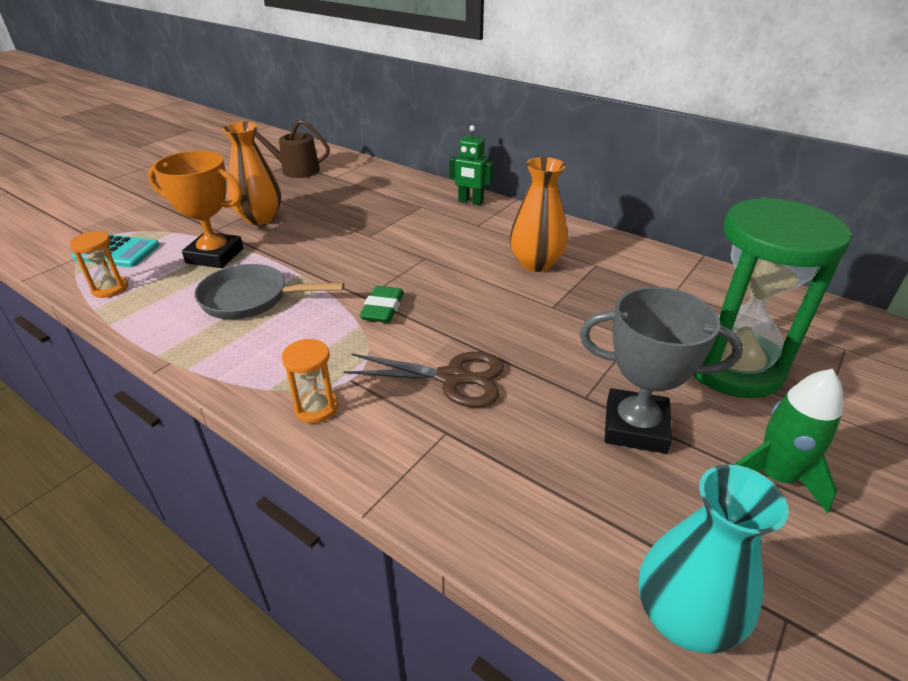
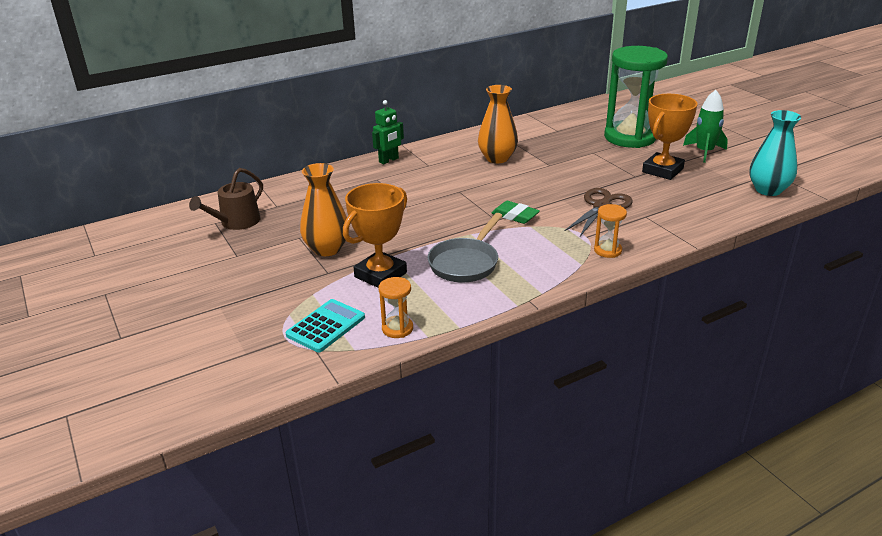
camera: 65 degrees left, 5 degrees down
grey trophy [579,287,743,454] -> orange trophy [642,94,698,180]

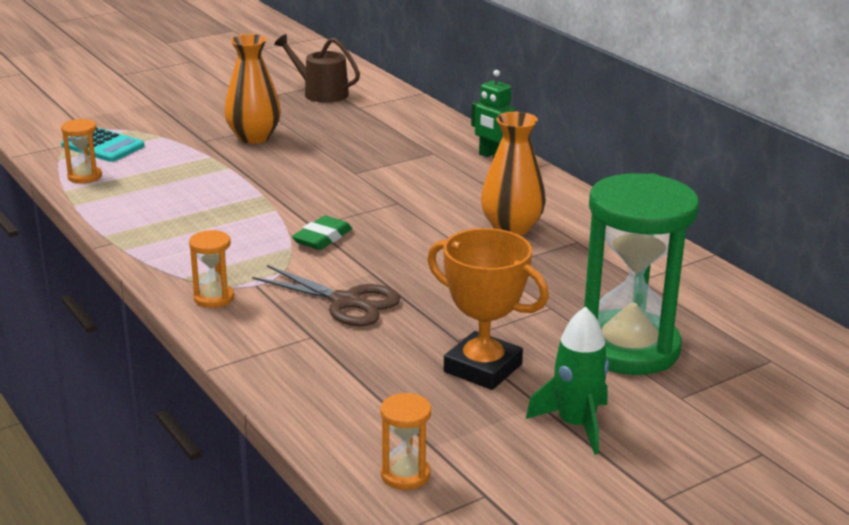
camera: 85 degrees right, 5 degrees down
orange trophy [343,183,407,288] -> none
grey pan [427,213,503,282] -> none
turquoise vase [750,110,801,196] -> orange hourglass [380,393,431,490]

